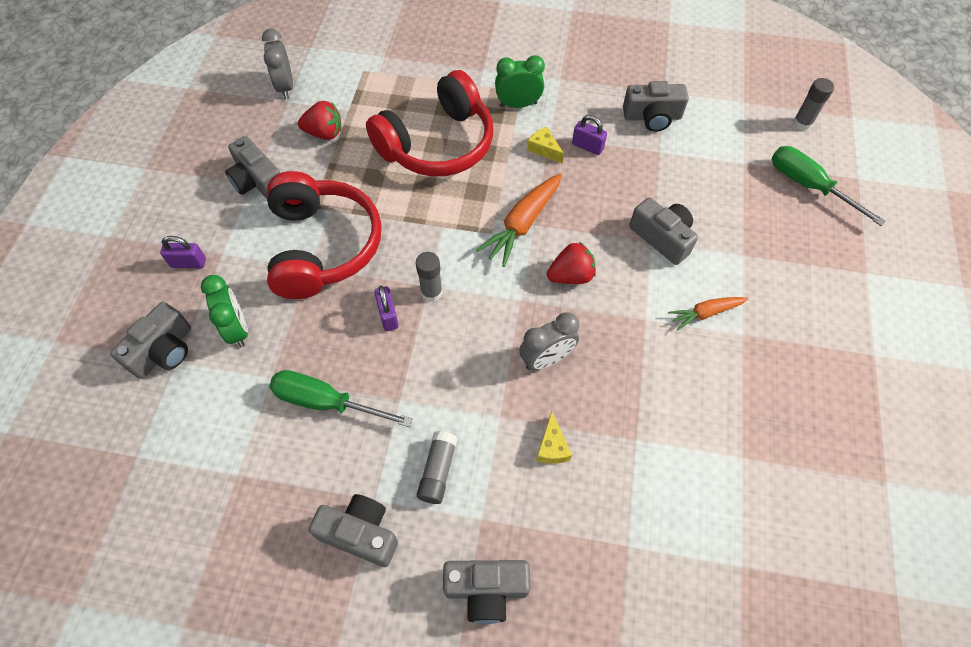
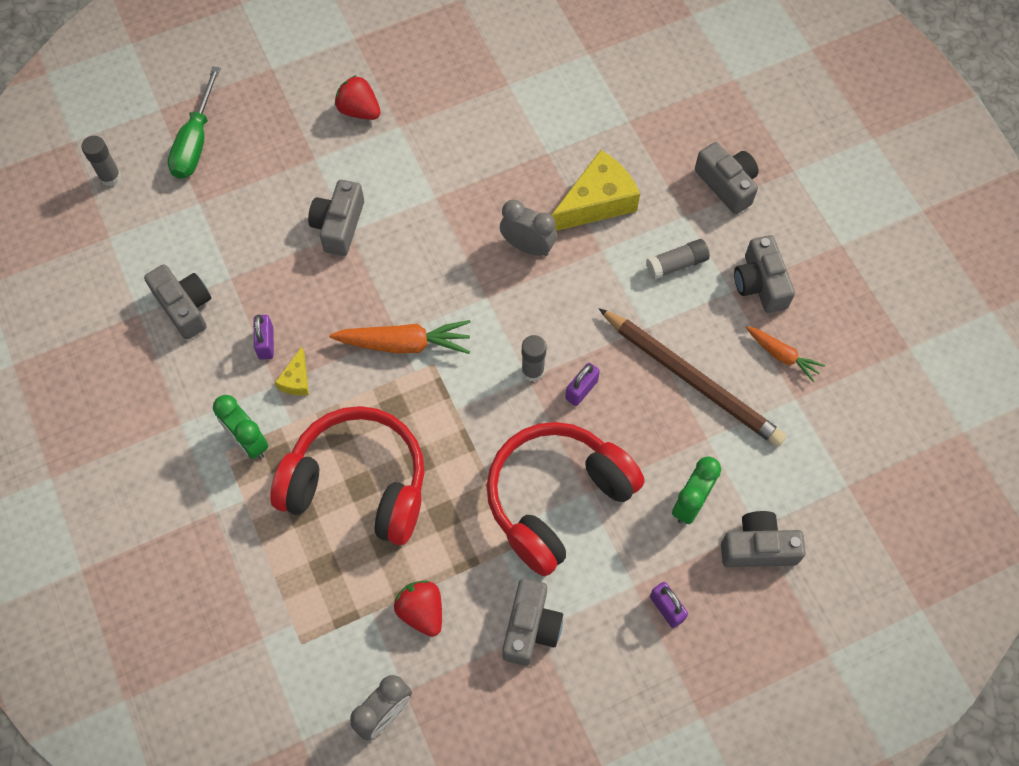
camera: 125 degrees left, 5 degrees up
green screwdriver [269,370,413,427] -> brown pencil [598,308,786,447]
yellow cheese [536,412,572,464] -> yellow cheese [551,150,640,231], size x2.08
red strawberry [547,242,596,284] -> red strawberry moved to [335,75,381,120]
orange carrot [668,297,748,330] -> orange carrot moved to [746,326,825,382]

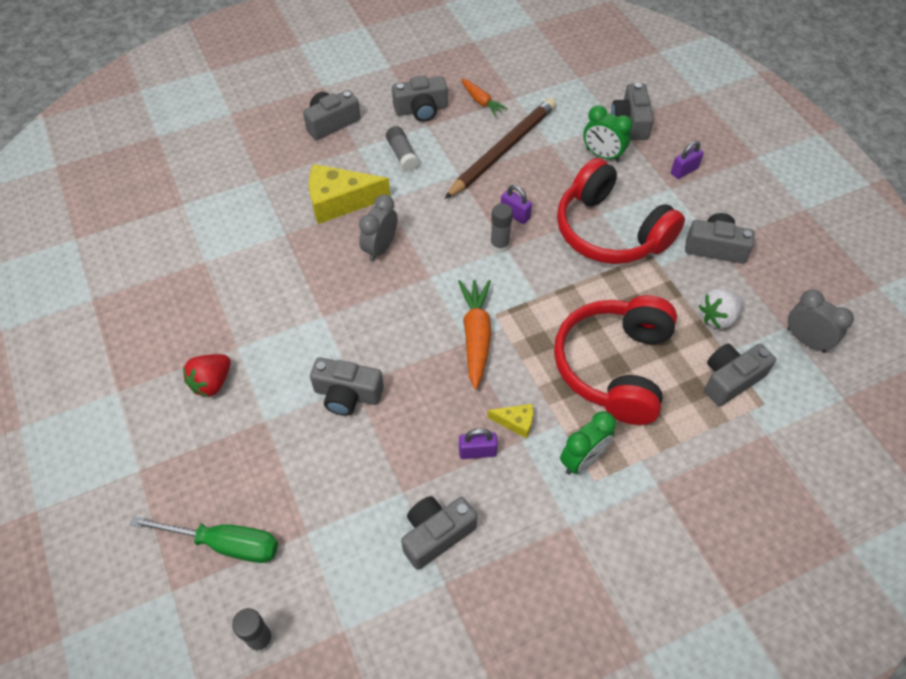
camera: 90 degrees left, 10 degrees down
red strawberry [394,580,442,637] -> white strawberry [699,289,744,329]
yellow cheese [551,150,640,231] -> yellow cheese turned 60 degrees counterclockwise [309,164,390,224]
orange carrot [746,326,825,382] -> orange carrot turned 105 degrees clockwise [461,78,508,116]
none -> grey camera [704,344,776,406]

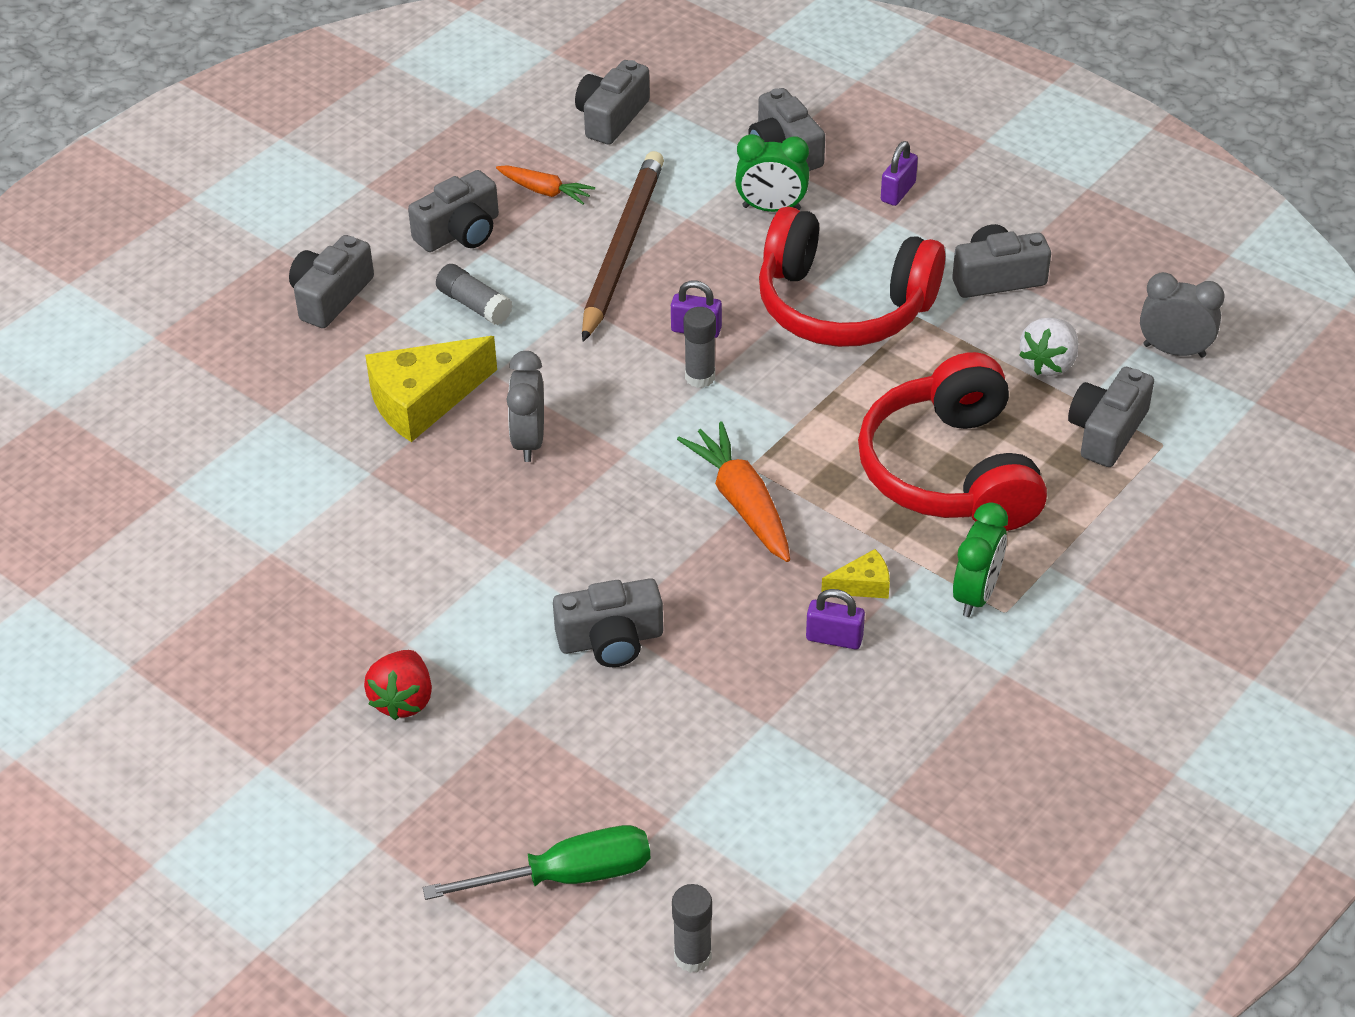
camera: 25 degrees left, 10 degrees down
grey camera [401,496,477,570] -> grey camera moved to [575,60,650,144]
purple padlock [459,429,498,459] -> purple padlock turned 45 degrees clockwise [806,589,865,649]

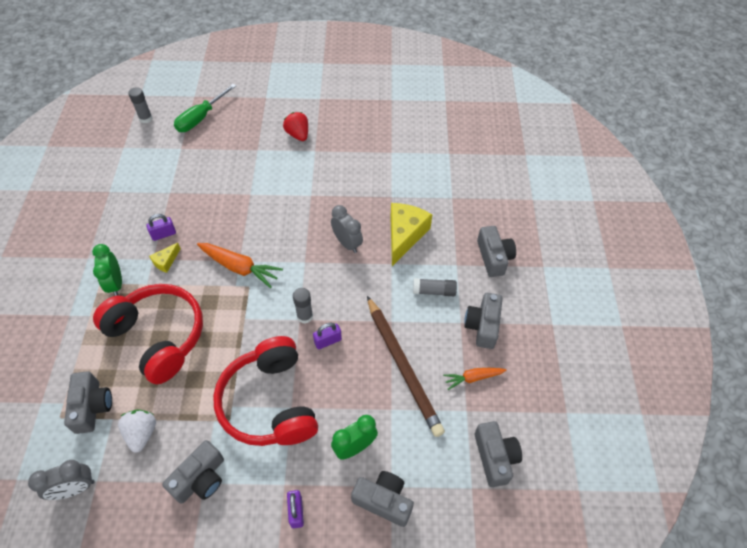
camera: 140 degrees right, 10 degrees up
grey camera [553,578,663,667] -> none
red headphones [759,207,945,347] -> red headphones turned 90 degrees counterclockwise [213,336,318,446]

